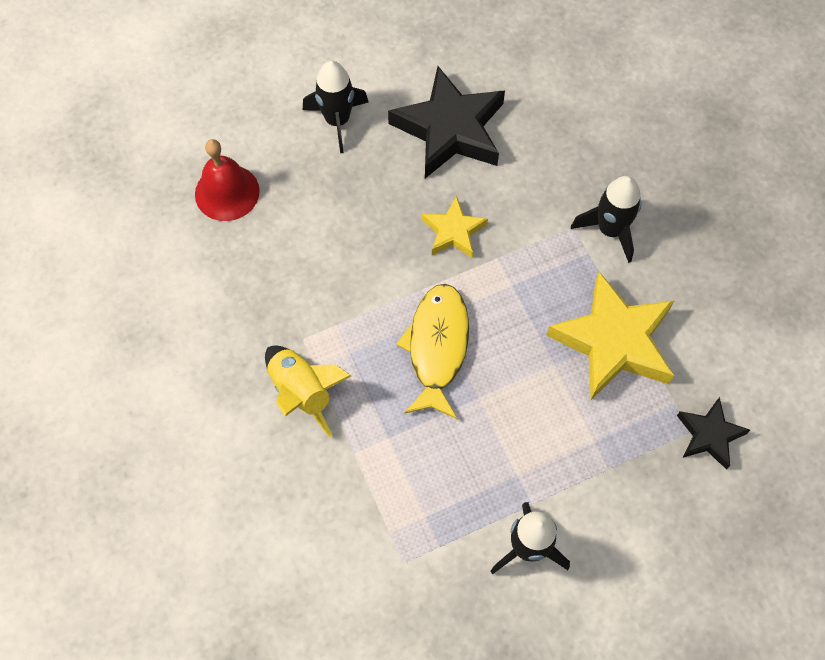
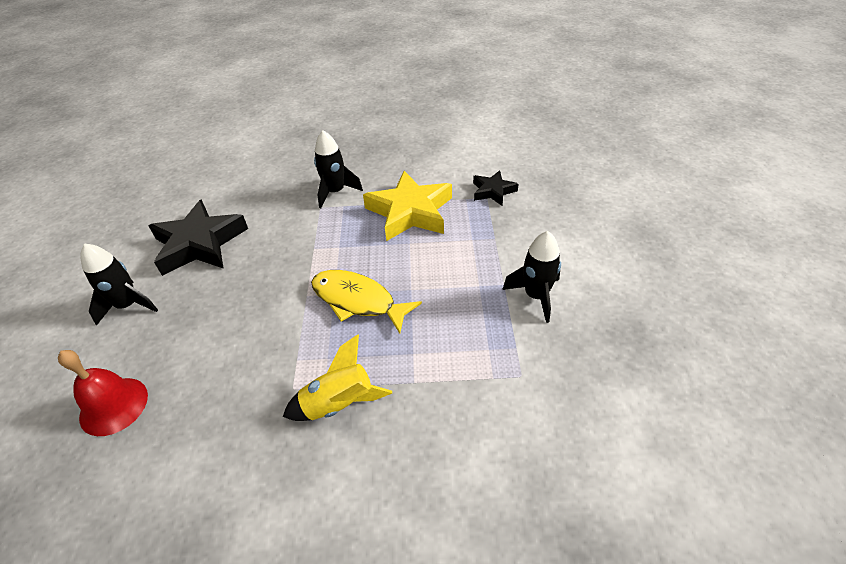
camera: 65 degrees left, 20 degrees down
yellow star [422,196,488,258] -> none

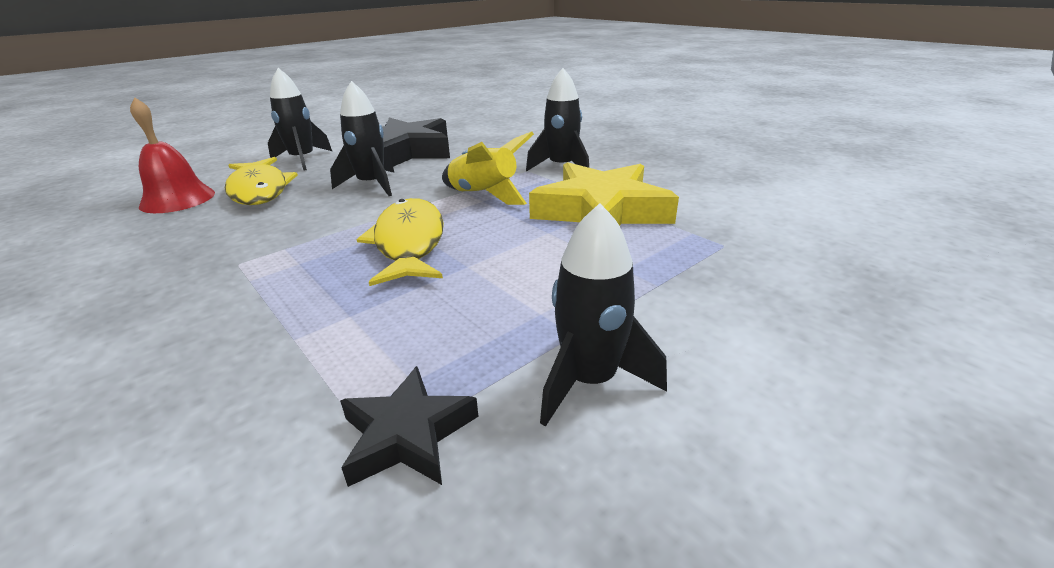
camera: 50 degrees right, 15 degrees down
yellow rocket [283,334,392,421] -> yellow rocket moved to [442,132,534,205]
black star [473,170,519,206] -> black star moved to [340,366,479,487]
none -> yellow fish [225,157,298,205]
none -> black rocket [330,81,395,196]

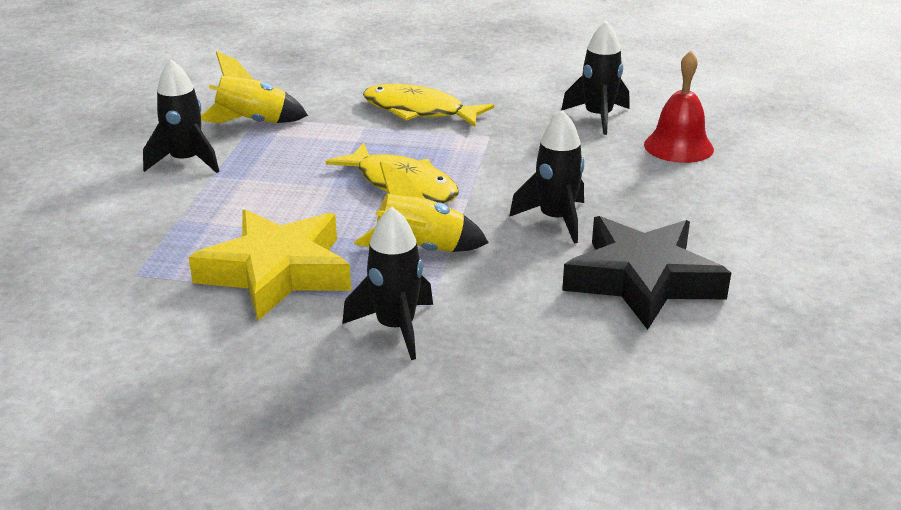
camera: 140 degrees right, 0 degrees up
yellow fish [225,157,298,205] -> yellow fish moved to [363,84,494,127]
black rocket [268,68,332,171] -> black rocket moved to [561,21,630,135]
black star [340,366,479,487] -> yellow rocket [201,51,308,123]

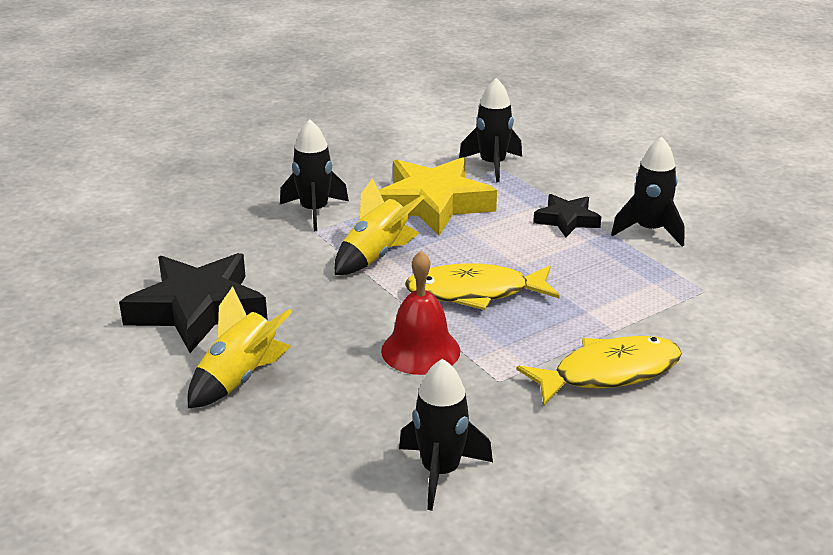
camera: 135 degrees right, 0 degrees up
yellow rocket [201,51,308,123] -> yellow rocket moved to [188,286,292,409]
black rocket [509,110,584,244] -> black rocket moved to [459,78,522,182]
red bell [644,51,714,163] -> red bell moved to [381,251,460,375]
none -> black star [533,194,601,237]

